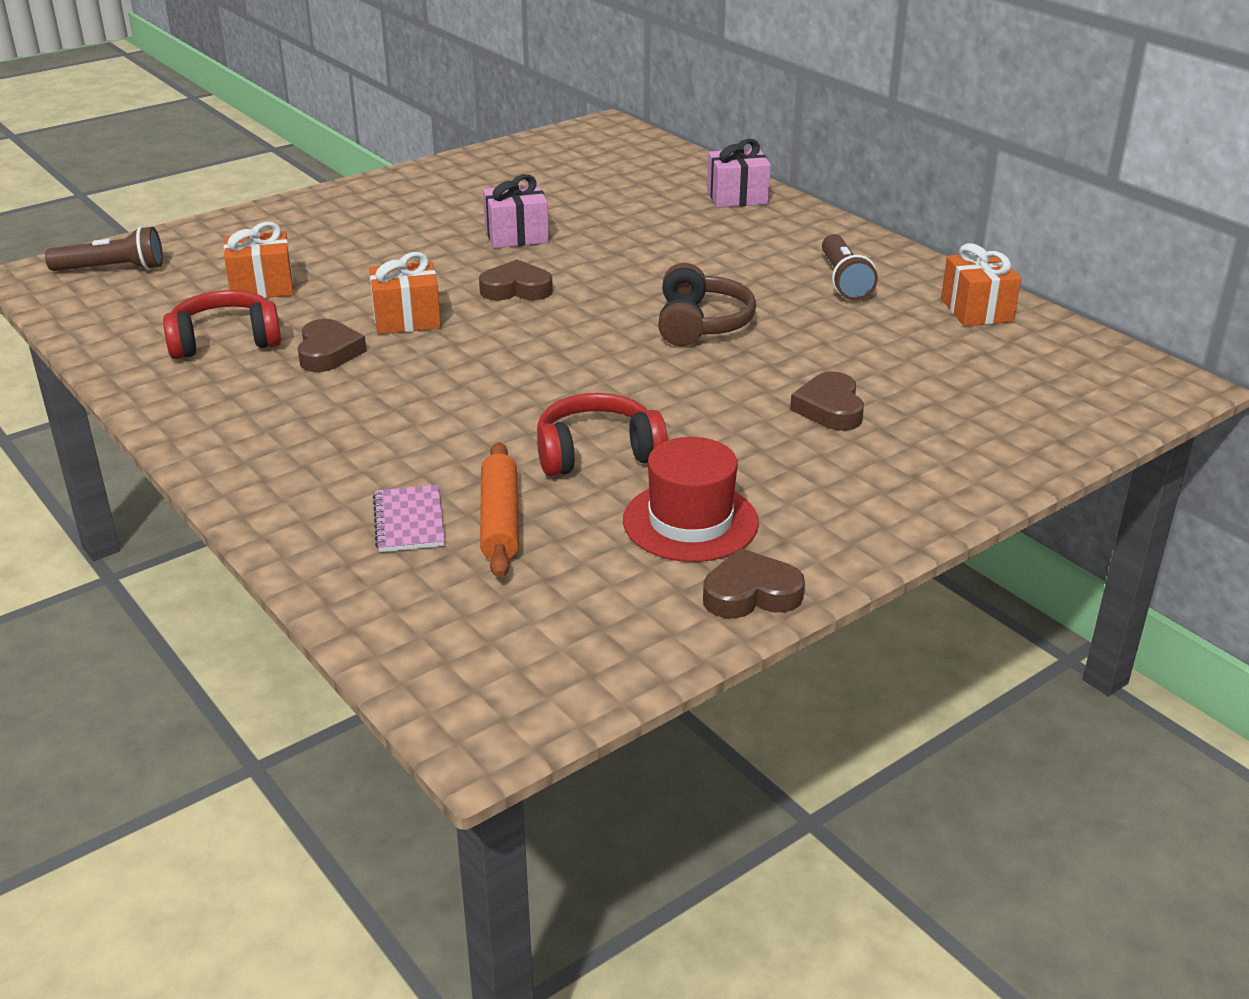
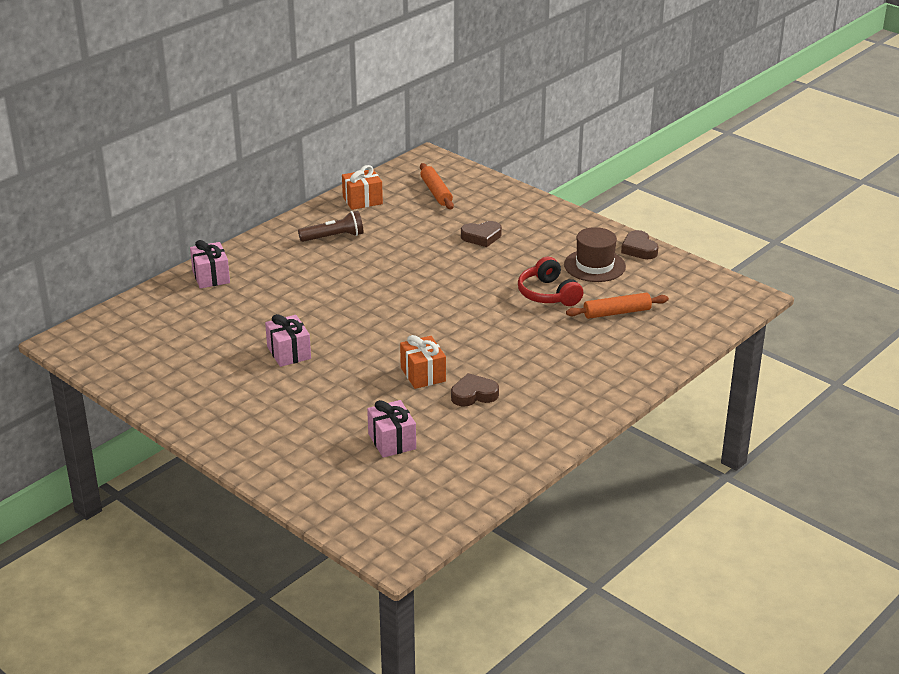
camera: 100 degrees left, 0 degrees up
brown flashlight [45,226,163,271] -> none
red headphones [163,290,281,359] -> none
orange gift [224,222,294,298] -> pink gift [367,400,416,458]
pink notebook [373,485,445,552] -> none
brown heart [479,260,553,300] -> none
red hat [623,437,759,562] -> brown hat [564,227,626,282]
brown headphones [658,263,756,346] -> none
none -> orange rolling pin [420,163,454,209]

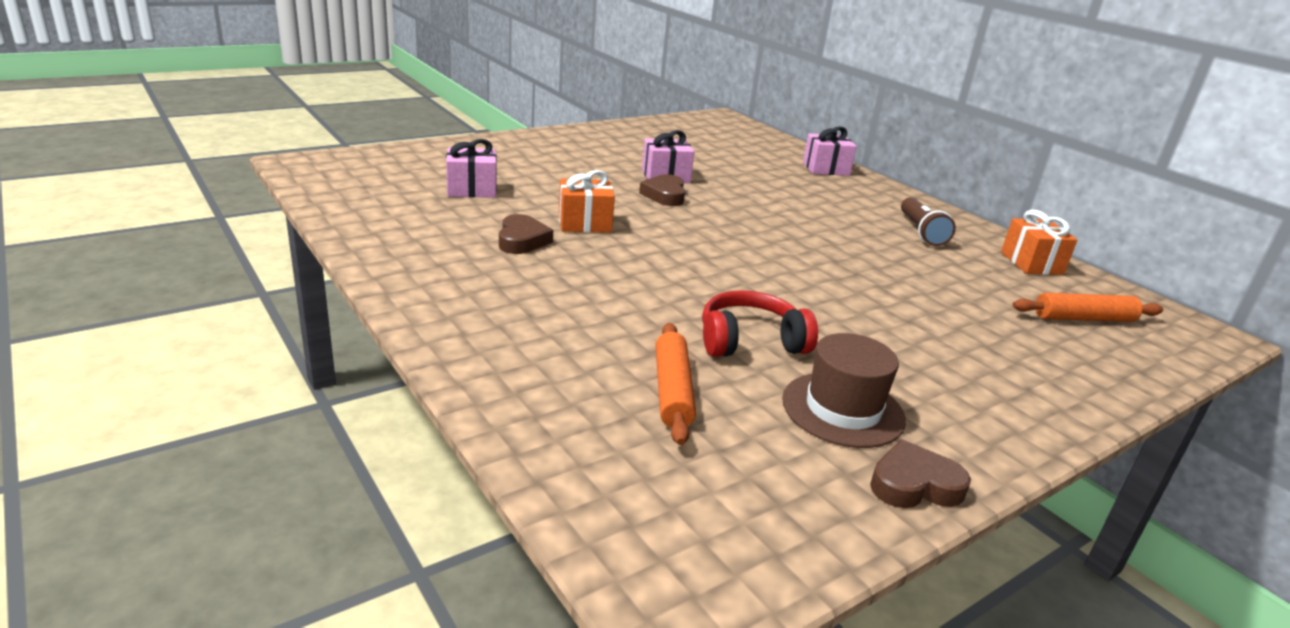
camera: 100 degrees right, 5 degrees down
brown heart [461,221,502,247] -> brown heart moved to [639,174,685,206]

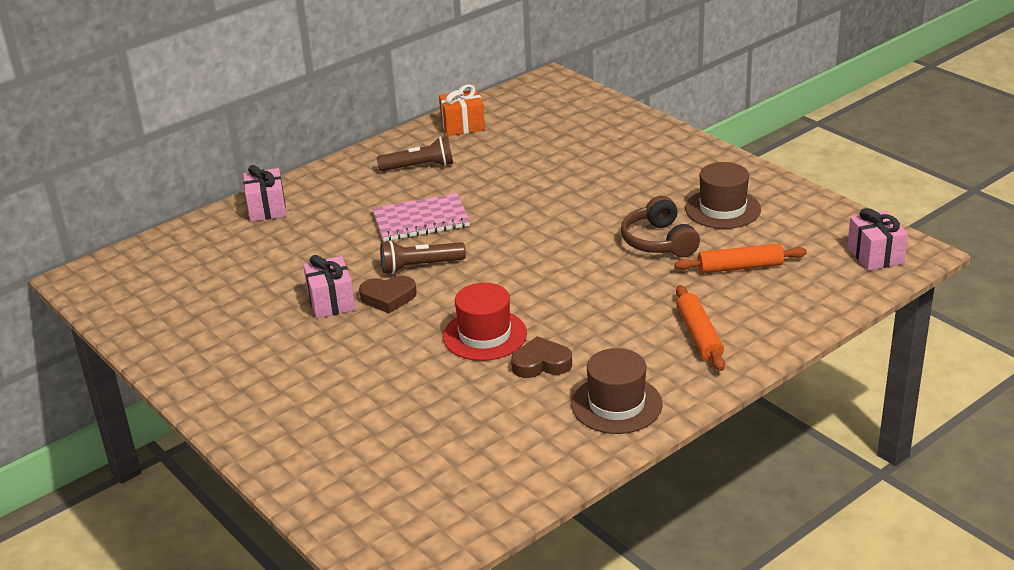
camera: 90 degrees left, 5 degrees up
pink gift [446,139,497,198] -> pink gift moved to [847,208,908,271]
orange gift [559,170,615,233] -> red hat [443,283,527,361]
red headphones [702,290,818,357] -> brown headphones [621,196,700,257]
brown heart [870,439,971,508] -> none
orange rolling pin [1012,293,1163,322] -> orange rolling pin moved to [676,285,725,371]
none -> pink notebook [372,193,470,241]
none -> brown flashlight [380,241,466,274]
none -> brown hat [571,348,662,434]

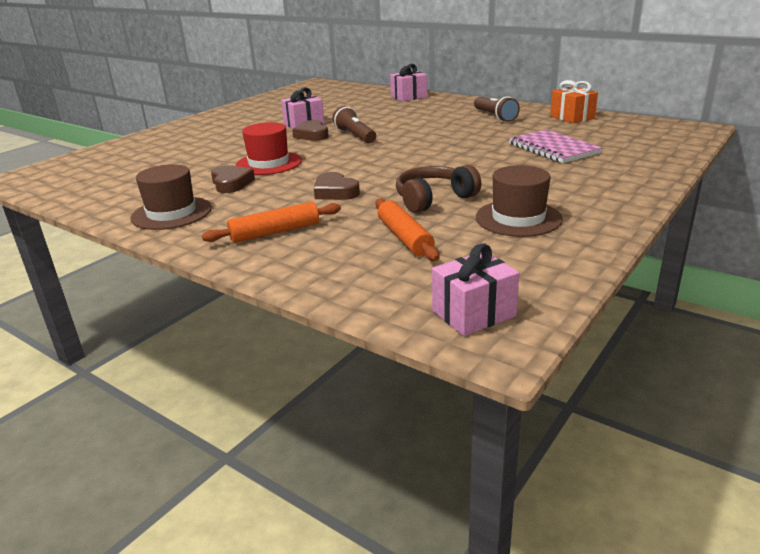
camera: 75 degrees right, 5 degrees down
pink notebook [372,193,470,241] -> pink notebook moved to [509,129,602,163]
none -> brown heart [314,172,360,200]

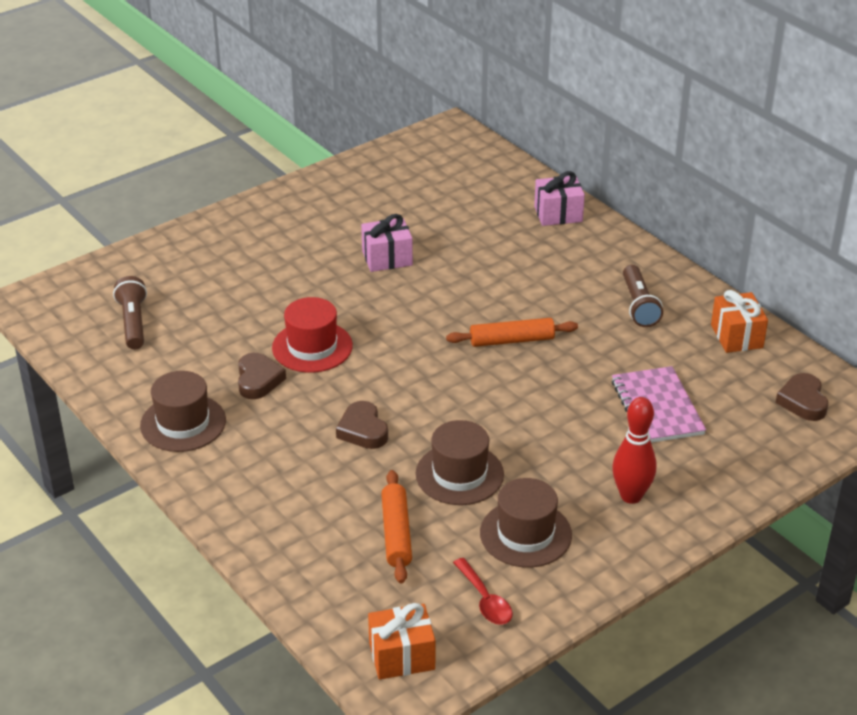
camera: 15 degrees right, 10 degrees up
orange rolling pin [202,202,341,243] -> orange rolling pin moved to [446,318,578,347]
brown heart [292,120,329,141] -> brown heart moved to [775,373,828,421]
brown flashlight [332,106,376,143] -> brown flashlight moved to [113,276,147,349]
brown headphones [396,165,481,213] -> brown hat [416,420,504,505]
pink gift [432,243,519,336] -> orange gift [368,603,435,680]
none -> red spoon [453,558,513,625]
none -> red bowling pin [612,397,656,504]

